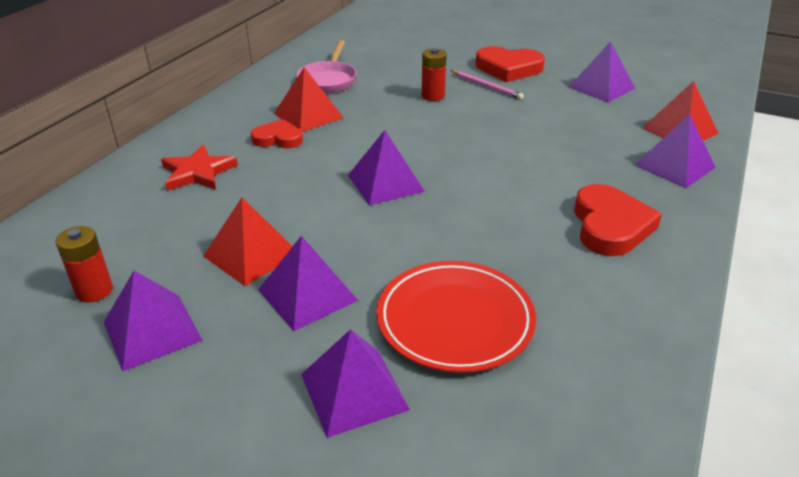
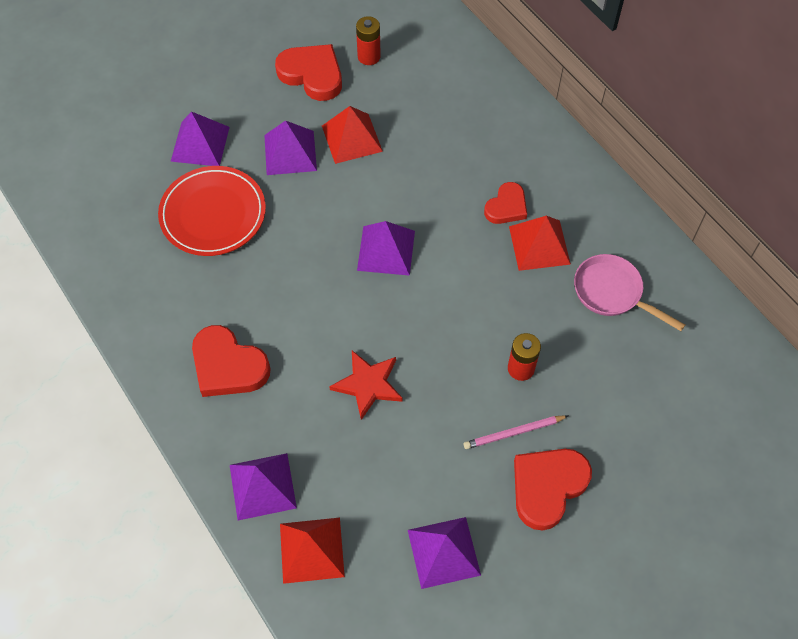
camera: 120 degrees right, 25 degrees up
purple pyramid [104,271,203,371] -> red heart [275,44,342,101]
red star [161,145,238,191] -> red star moved to [329,351,403,420]

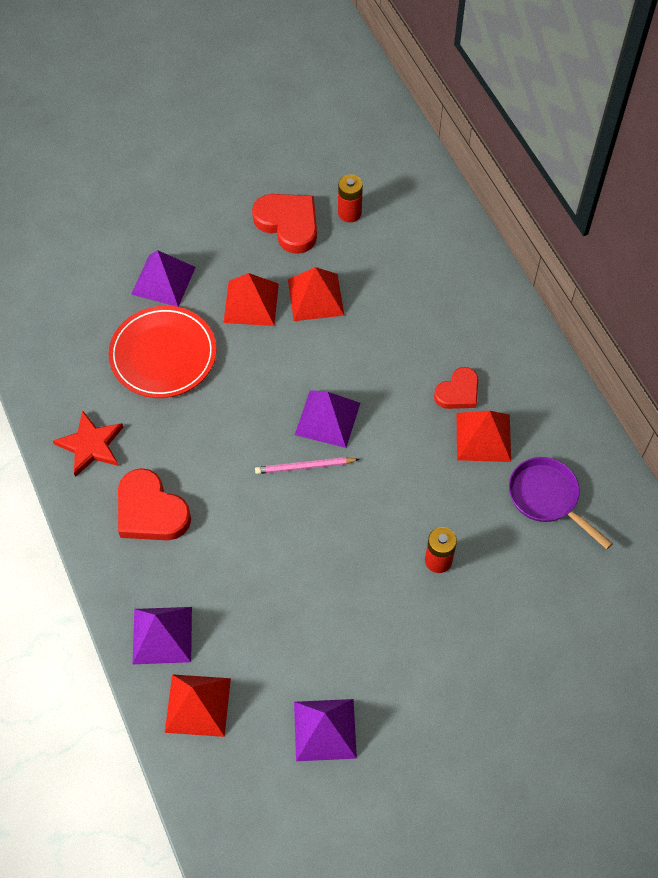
camera: 10 degrees right, 0 degrees up
purple pyramid [264,120,317,175] -> red pyramid [223,273,279,326]
red star [329,351,403,420] -> red star moved to [53,411,123,477]
pink pencil [463,415,568,449] -> pink pencil moved to [255,457,360,474]
red heart [514,449,592,531] -> none
pink pan [574,254,685,331] -> purple pan [509,457,613,549]

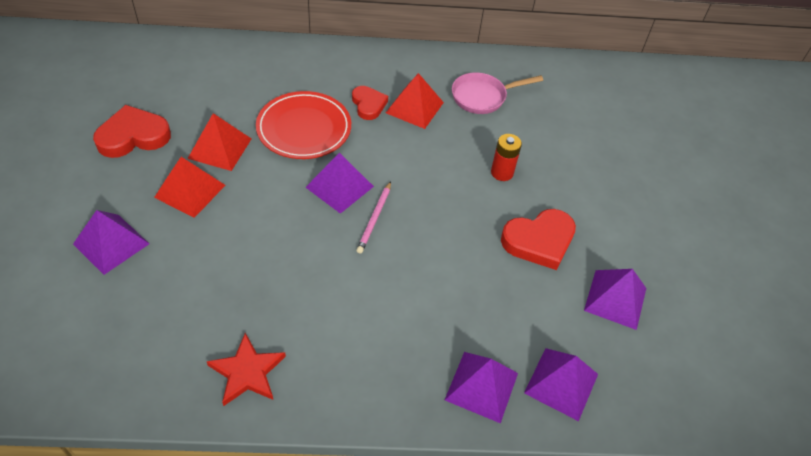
camera: 70 degrees left, 10 degrees down
red plate [108,306,216,398] -> red plate moved to [256,91,351,159]
red heart [118,468,191,540] -> red heart moved to [501,209,576,270]
red pyramid [165,674,231,737] -> purple pyramid [524,348,598,421]
red battery [338,174,363,222] -> none
purple pan [509,457,613,549] -> pink pan [452,72,543,114]

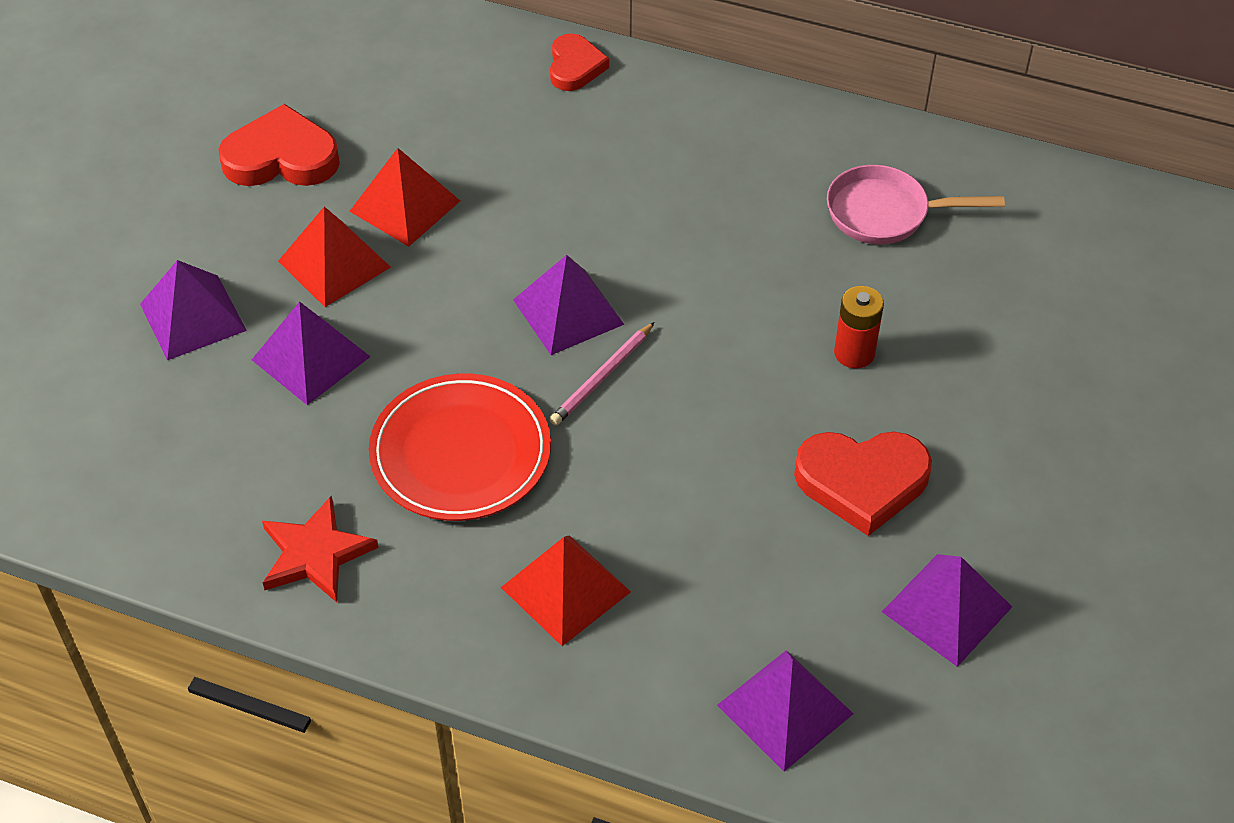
camera: 25 degrees right, 0 degrees up
red plate [256,91,351,159] -> red plate moved to [369,373,551,521]
red heart [352,86,388,120] -> red heart moved to [550,33,609,91]
red pyramid [386,73,444,129] -> red pyramid moved to [501,535,631,646]
purple pyramid [445,352,518,423] -> purple pyramid moved to [252,301,371,405]

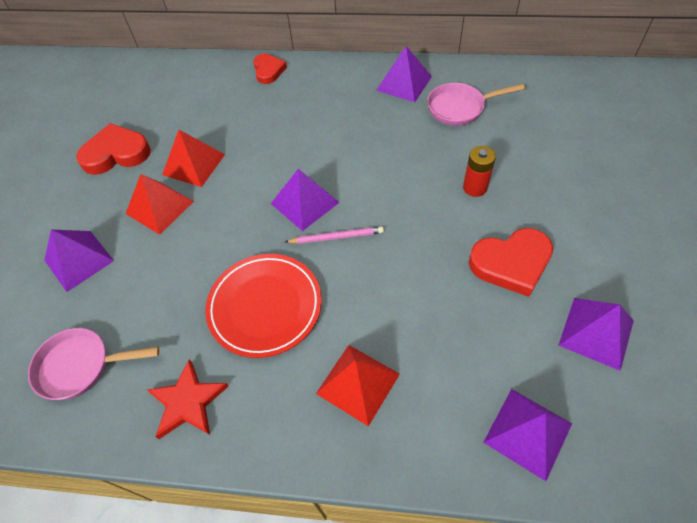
camera: 10 degrees left, 5 degrees up
purple pyramid [252,301,371,405] -> purple pyramid moved to [376,46,432,102]
pink pencil [549,322,655,426] -> pink pencil turned 120 degrees counterclockwise [285,226,384,244]
none -> pink pan [28,328,159,400]

